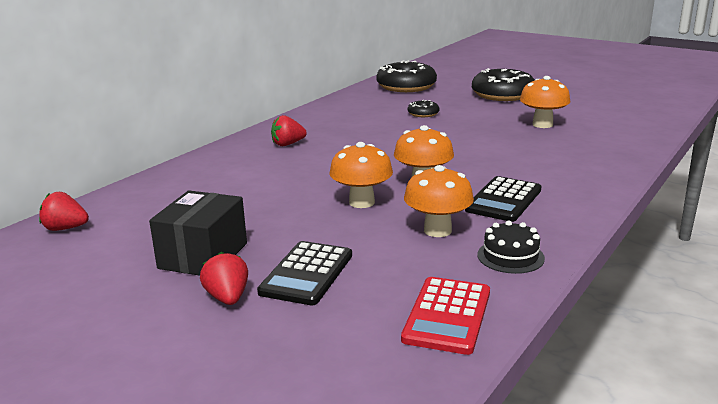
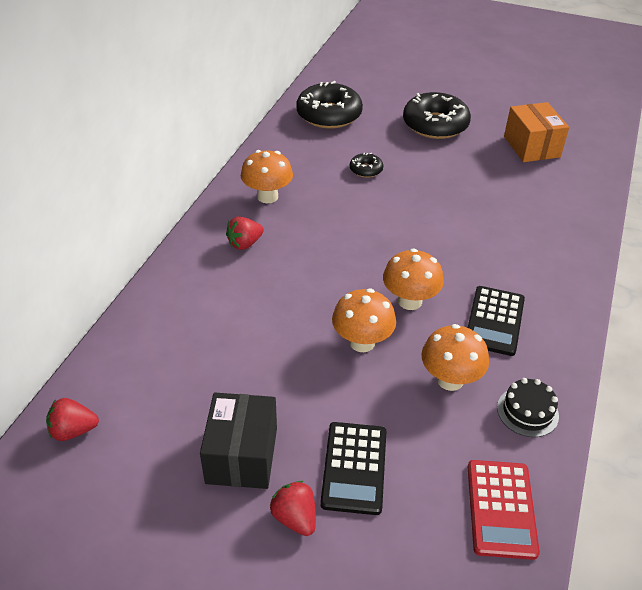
camera: 15 degrees left, 20 degrees up
orange mushroom [520,76,570,128] -> orange mushroom moved to [241,150,293,203]
none -> orange box [504,102,569,162]

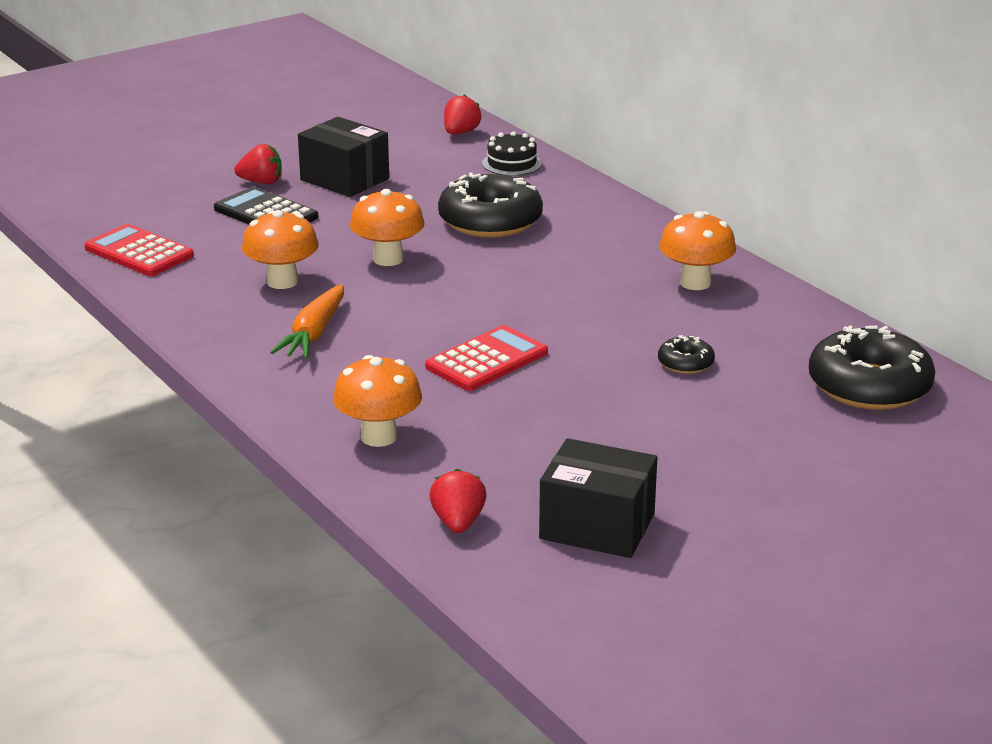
camera: 125 degrees right, 15 degrees down
red strawberry [226,217,264,250] -> red strawberry moved to [429,469,487,533]
orange mushroom [383,248,444,310] -> orange mushroom moved to [333,355,422,447]
black donut [403,92,471,139] -> black donut moved to [438,172,543,238]
black calculator [468,286,525,356] -> orange carrot [270,284,344,359]
black cake [497,378,559,437] -> black cake moved to [482,131,542,176]
orange box [504,102,569,162] -> black box [539,438,657,558]
none -> red calculator [425,325,548,391]

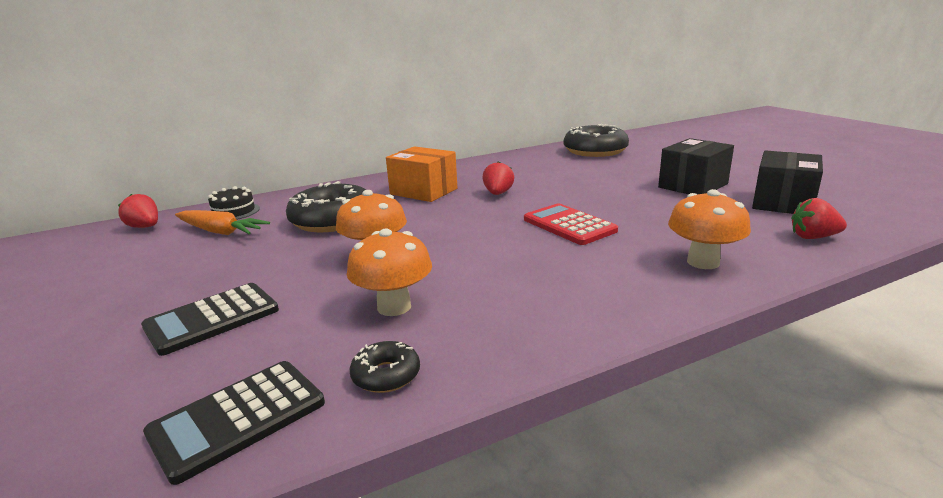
camera: 80 degrees left, 5 degrees down
red calculator [84,224,194,276] -> black calculator [143,361,325,485]
red strawberry [234,144,282,184] -> red strawberry moved to [482,161,514,195]
orange carrot [270,284,344,359] -> orange carrot moved to [175,210,270,235]
black box [298,117,389,197] -> black box moved to [658,138,734,195]
black donut [658,335,715,374] -> black donut moved to [350,341,420,393]
orange mushroom [659,211,736,290] -> none
none -> orange box [386,146,457,202]

